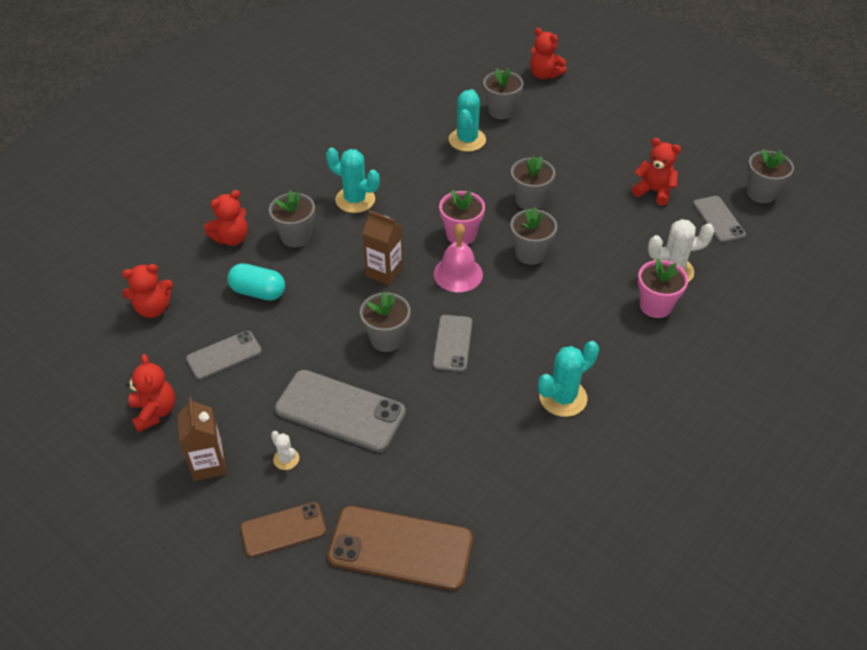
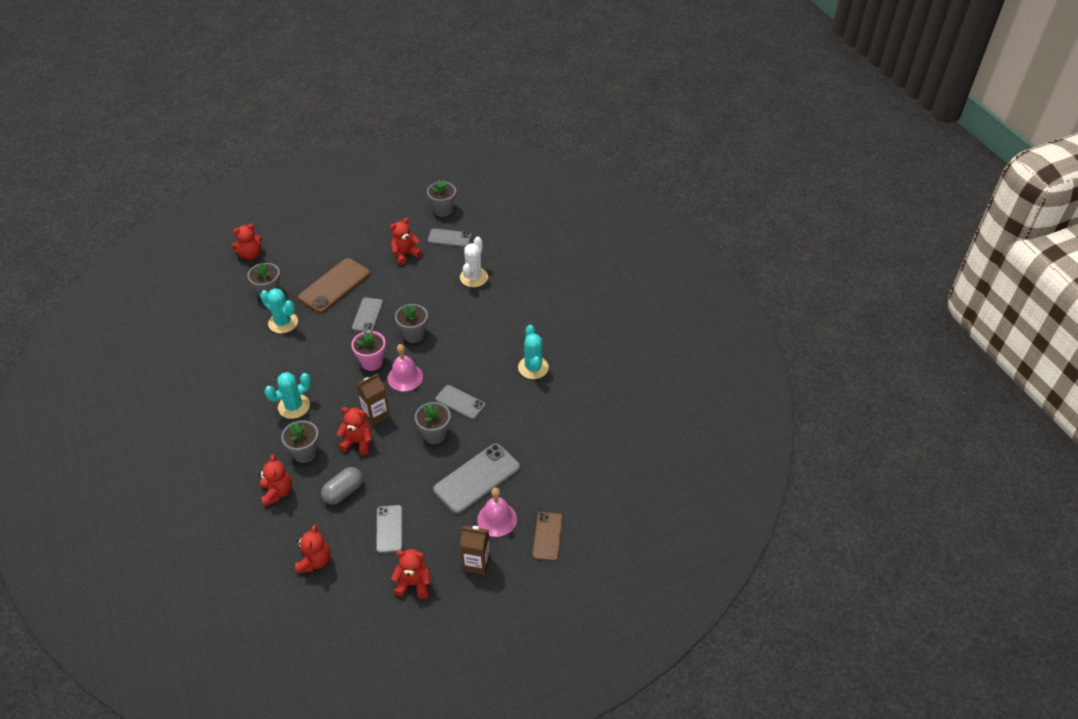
camera: 65 degrees left, 0 degrees up
turquoise capsule [228,263,285,301] -> grey capsule [321,467,363,505]
white cactus [271,431,299,470] -> pink bell [477,487,517,537]
brown phone [328,506,473,590] -> brown phone moved to [298,258,370,313]
grey flower pot [511,156,555,210] -> grey phone [352,298,383,332]
pink flower pot [638,258,688,318] -> none
none -> red teddy bear [337,407,372,455]

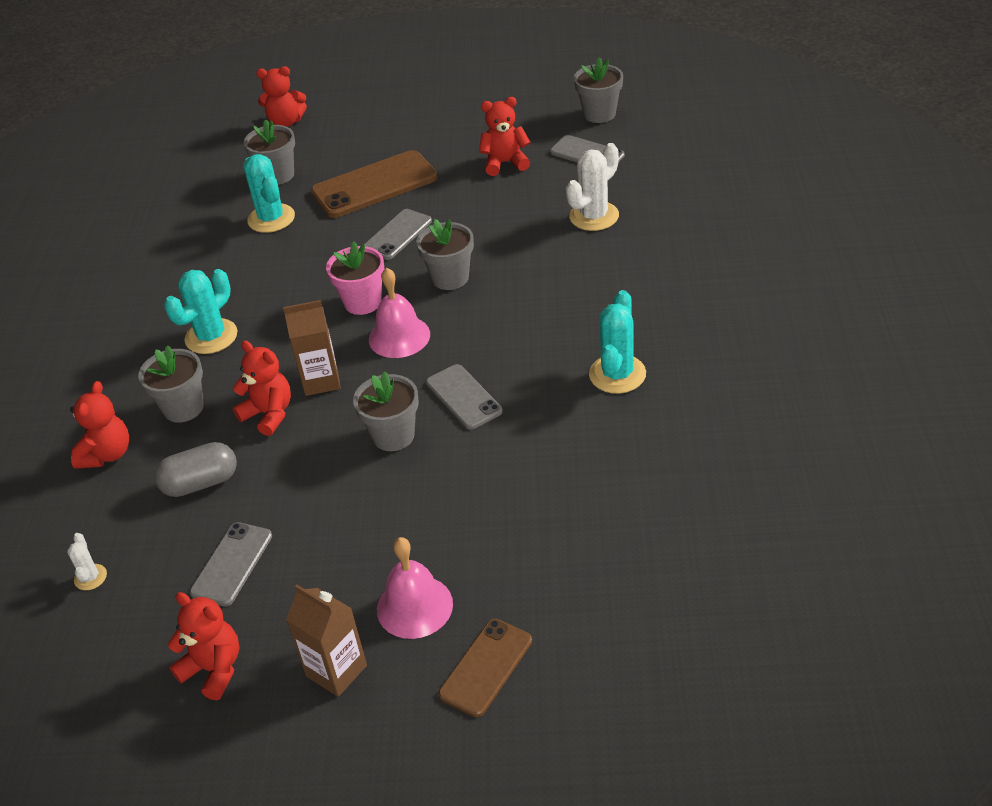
camera: 30 degrees right, 5 degrees down
turquoise cactus [264,372,311,419] -> turquoise cactus turned 45 degrees counterclockwise [164,269,237,354]
red teddy bear [295,525,330,573] -> white cactus [67,533,107,590]
grey phone [433,443,520,514] -> none

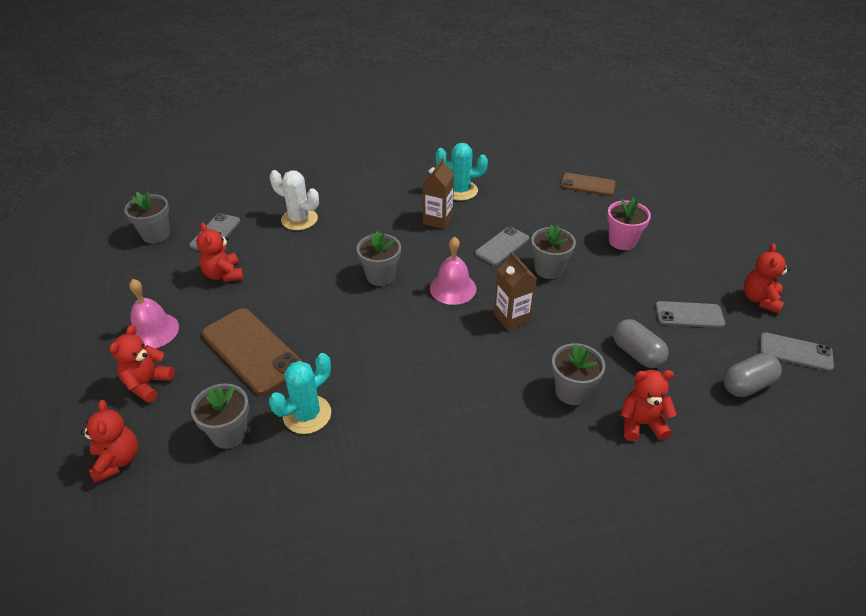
camera: 110 degrees left, 0 degrees up
white cactus [67,533,107,590] -> grey capsule [723,353,782,397]
turquoise cactus [164,269,237,354] -> none
red teddy bear [232,341,291,436] -> red teddy bear moved to [109,325,175,403]
brown carton [286,585,367,697] -> brown carton moved to [423,158,454,229]
pink flower pot [326,241,384,315] -> pink flower pot moved to [607,197,651,250]
grey phone [364,209,432,260] -> grey phone moved to [760,332,834,371]
pink bell [377,537,453,639] -> pink bell moved to [129,279,179,348]
brown phone [438,619,532,717] -> brown phone moved to [561,173,616,196]

